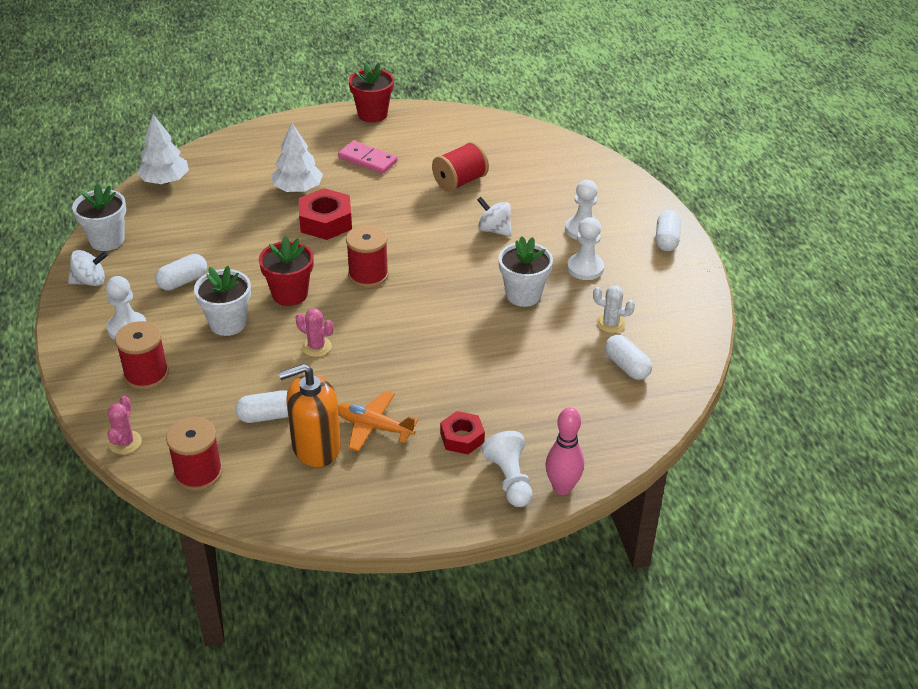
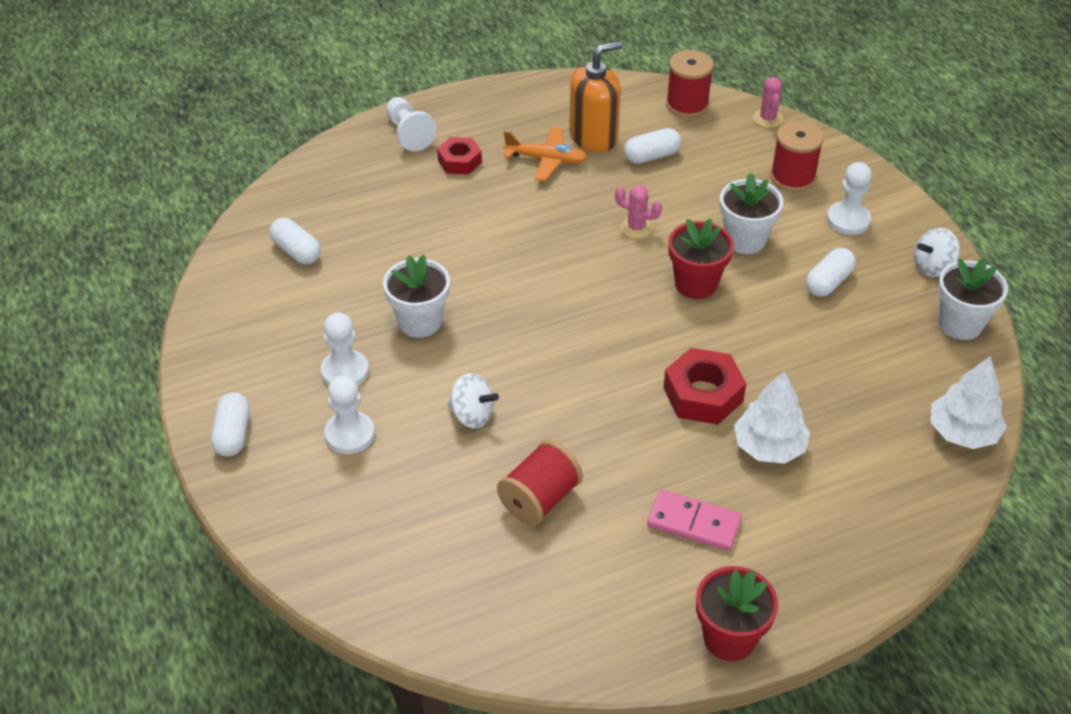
camera: 170 degrees right, 5 degrees up
red spool [346,225,389,288] -> none
pink bowling pin [545,407,584,495] -> none
white cactus [593,285,635,333] -> none

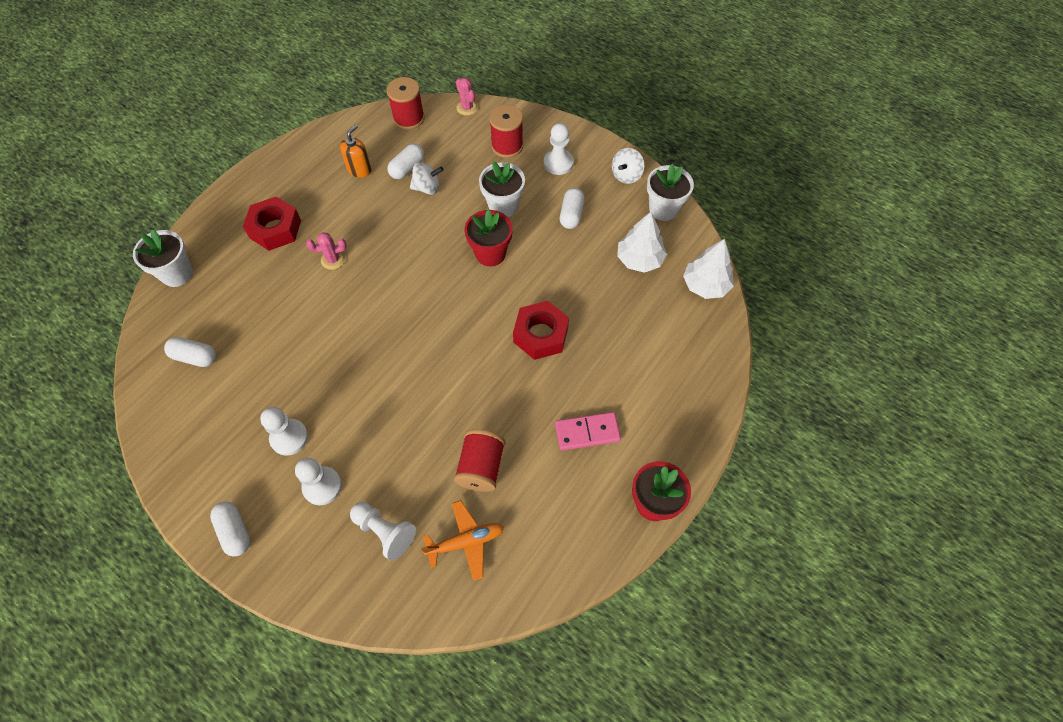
camera: 30 degrees left, 15 degrees up
white flower pot [383,255,450,338] -> white flower pot moved to [133,229,193,287]
white pawn [386,97,437,151] -> white pawn moved to [350,502,416,561]
red nut [437,137,482,175] -> red nut [243,197,301,251], size x1.55
white spinning top [447,373,499,428] -> white spinning top moved to [410,162,443,195]
orange plane [504,127,588,181] -> orange plane moved to [421,500,504,581]
orange soap dispenser [569,41,623,152] -> orange soap dispenser [340,125,371,178], size x0.62
pink cactus [615,185,662,238] -> pink cactus moved to [306,232,347,270]
white tree [734,371,810,464] -> white tree moved to [617,212,667,273]

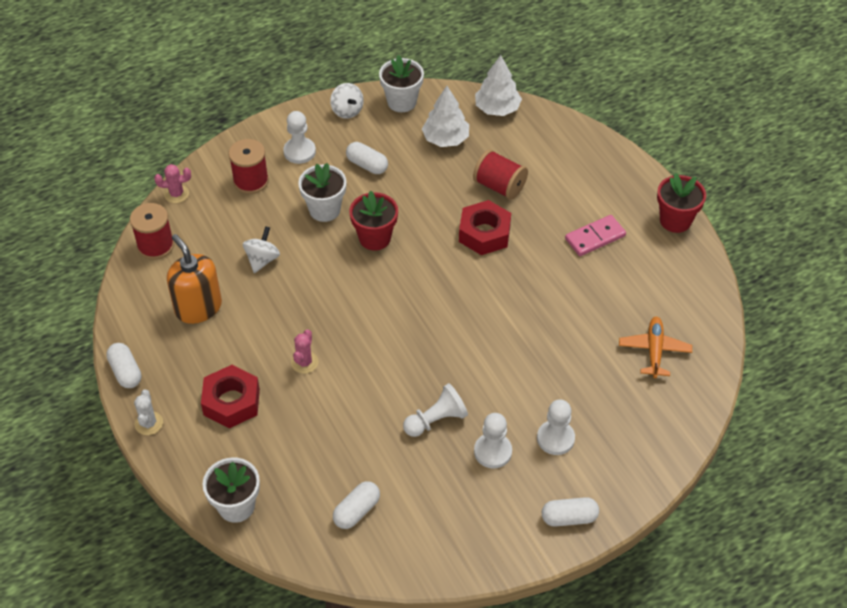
camera: 65 degrees left, 10 degrees down
orange soap dispenser [340,125,371,178] -> orange soap dispenser [167,234,222,324], size x1.60
white pawn [350,502,416,561] -> white pawn moved to [403,383,468,437]
white capsule [387,144,424,179] -> white capsule moved to [106,343,141,388]
red spool [454,429,505,492] -> red spool moved to [473,149,528,200]
pink domino [555,412,621,450] -> pink domino turned 45 degrees clockwise [565,215,626,256]
none -> white cactus [134,389,163,435]

